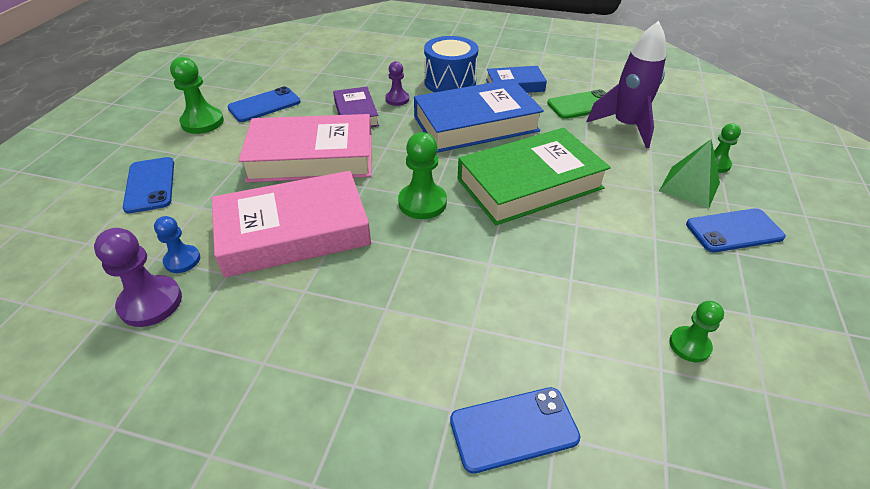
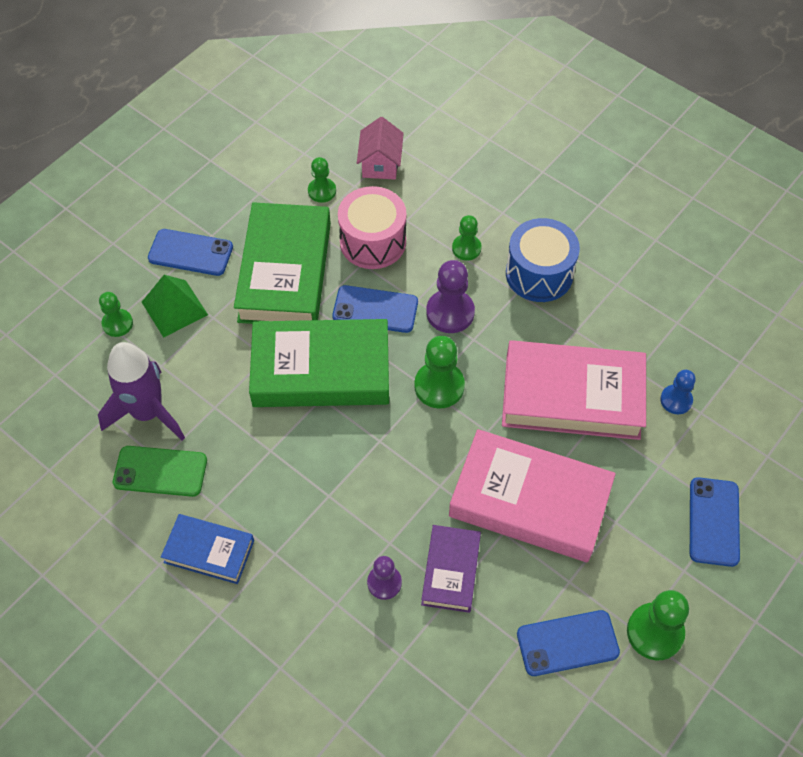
camera: 155 degrees left, 15 degrees up
purple pawn [94,228,182,327] -> purple pawn moved to [426,260,475,333]
blue book [414,79,544,153] -> none
blue drum [424,36,478,93] -> blue drum moved to [506,218,580,302]
blue phone [450,387,581,474] -> blue phone moved to [332,285,418,333]
none -> green book [234,202,331,324]
none -> pink drum [338,186,406,269]
none -> pink house [357,117,404,180]
none -> green pawn [452,215,482,261]

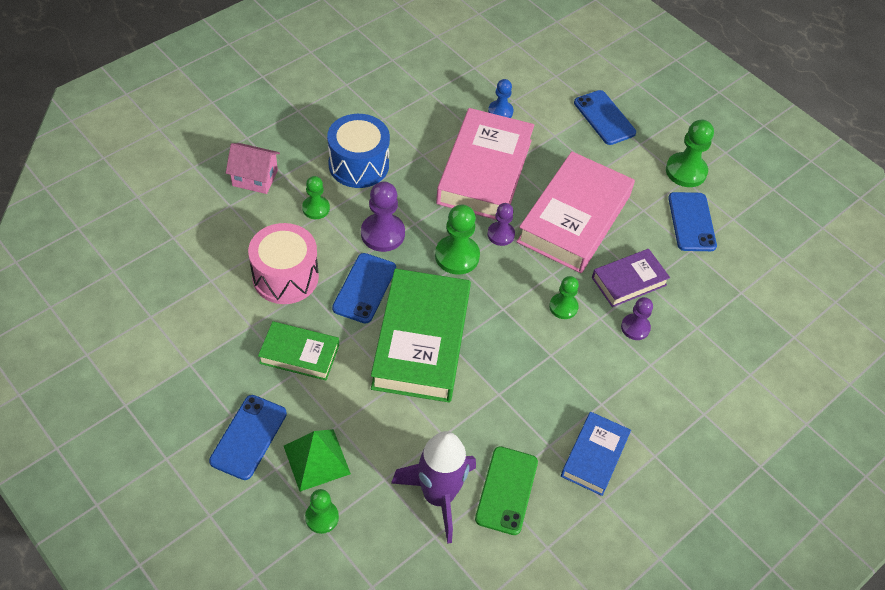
camera: 85 degrees left, 5 degrees down
green book [234,202,331,324] -> green book [258,321,339,380], size x0.54
green pawn [308,157,336,203] -> green pawn moved to [549,276,579,319]
pink house [357,117,404,180] -> pink house moved to [226,143,280,194]
purple book [421,525,481,613] -> purple book turned 45 degrees counterclockwise [592,249,670,307]
blue phone [690,477,740,567] -> blue phone turned 45 degrees clockwise [574,90,636,145]
none -> purple pawn [487,203,515,246]

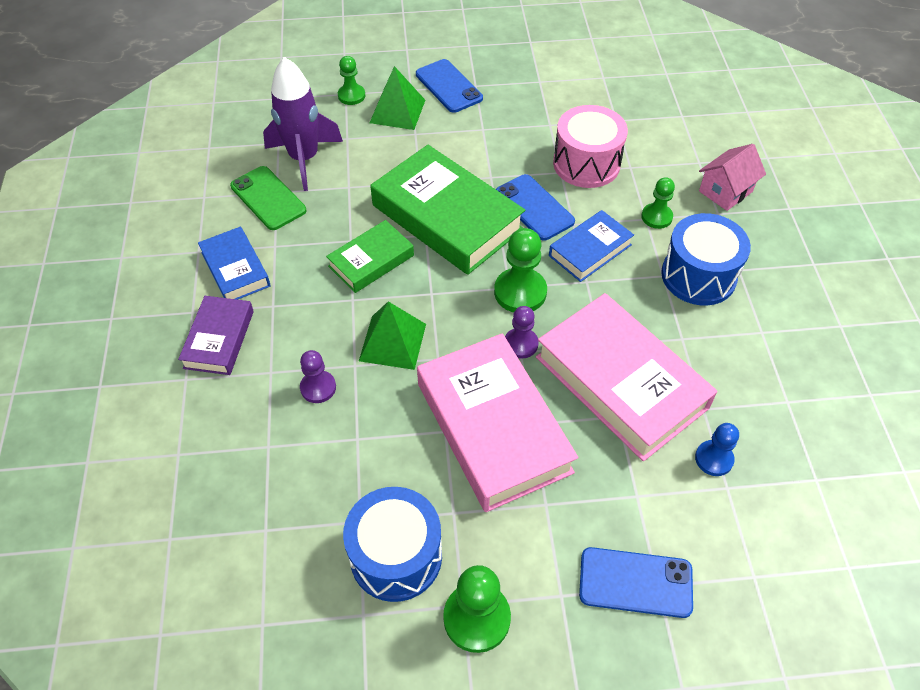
camera: 130 degrees right, 0 degrees up
green book [258,321,339,380] -> green book moved to [326,220,414,293]
purple pawn [361,182,405,252] -> blue book [549,210,634,282]
green pawn [549,276,579,319] -> green pyramid [359,301,426,370]
purple book [592,249,670,307] -> purple book moved to [178,296,254,375]
blue phone [668,192,717,251] -> blue drum [343,487,442,602]

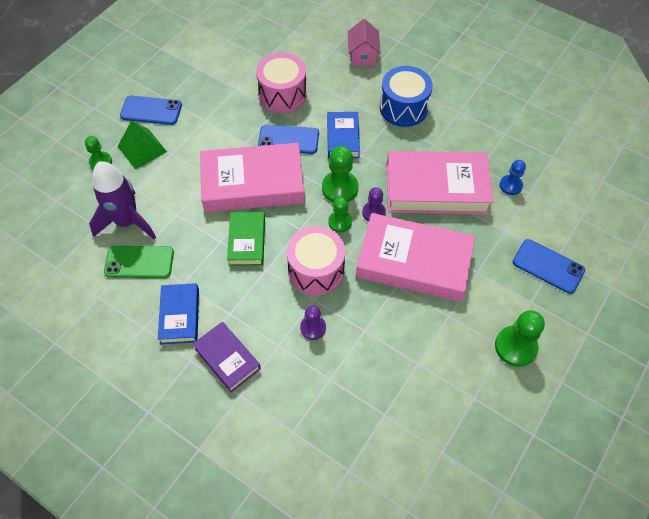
camera: 50 degrees left, 5 degrees up
blue book [198,227,271,300] -> blue book turned 75 degrees clockwise [158,283,199,344]
blue drum [343,487,442,602] -> none
green pyramid [359,301,426,370] -> pink drum [286,226,345,296]
green book [370,145,525,275] -> pink book [200,143,305,212]
blue phone [579,547,693,618] -> blue phone turned 75 degrees clockwise [513,239,585,294]
green pawn [641,177,675,229] -> green pawn moved to [328,197,352,232]

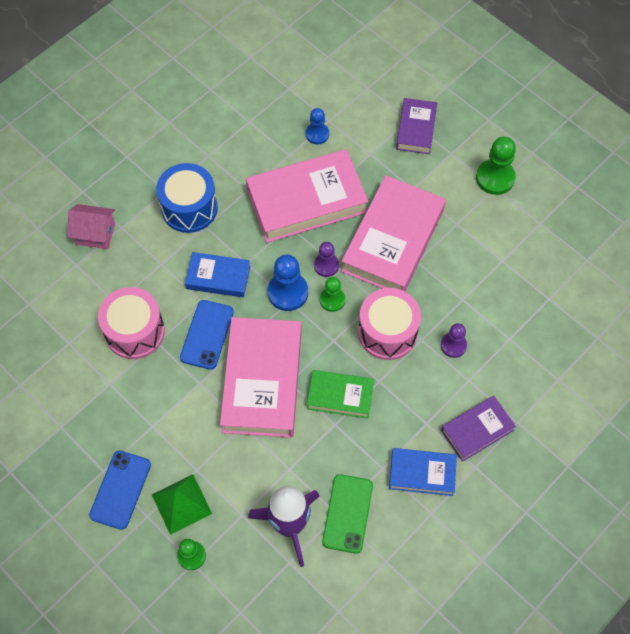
camera: 80 degrees left, 5 degrees up
green pawn [322,146,359,203] -> blue pawn [267,254,308,311]
pink book [387,151,493,214] -> pink book turned 60 degrees clockwise [246,149,368,243]
blue phone [513,239,585,294] -> purple book [396,98,437,154]

